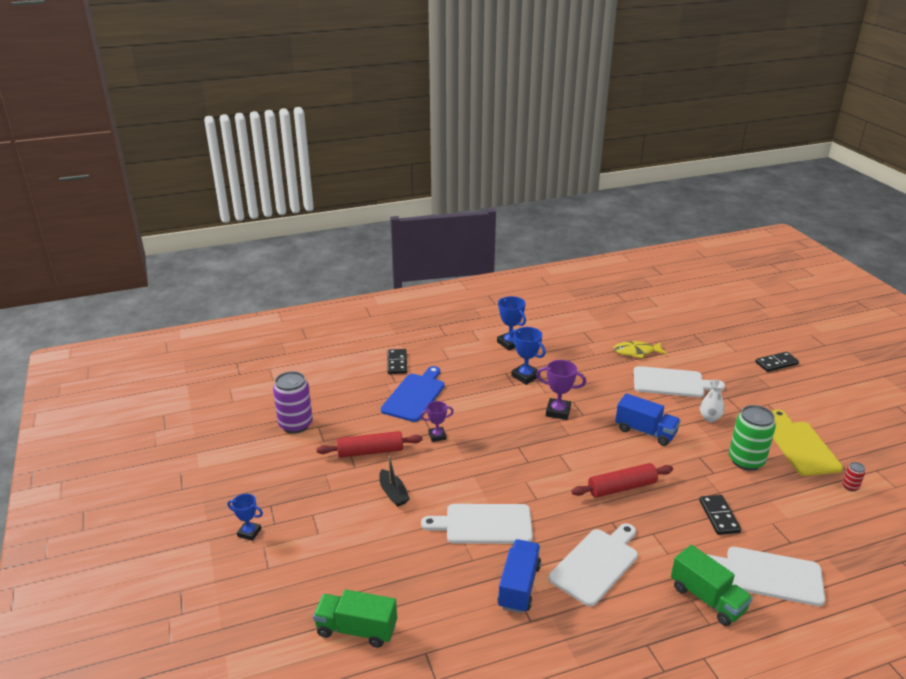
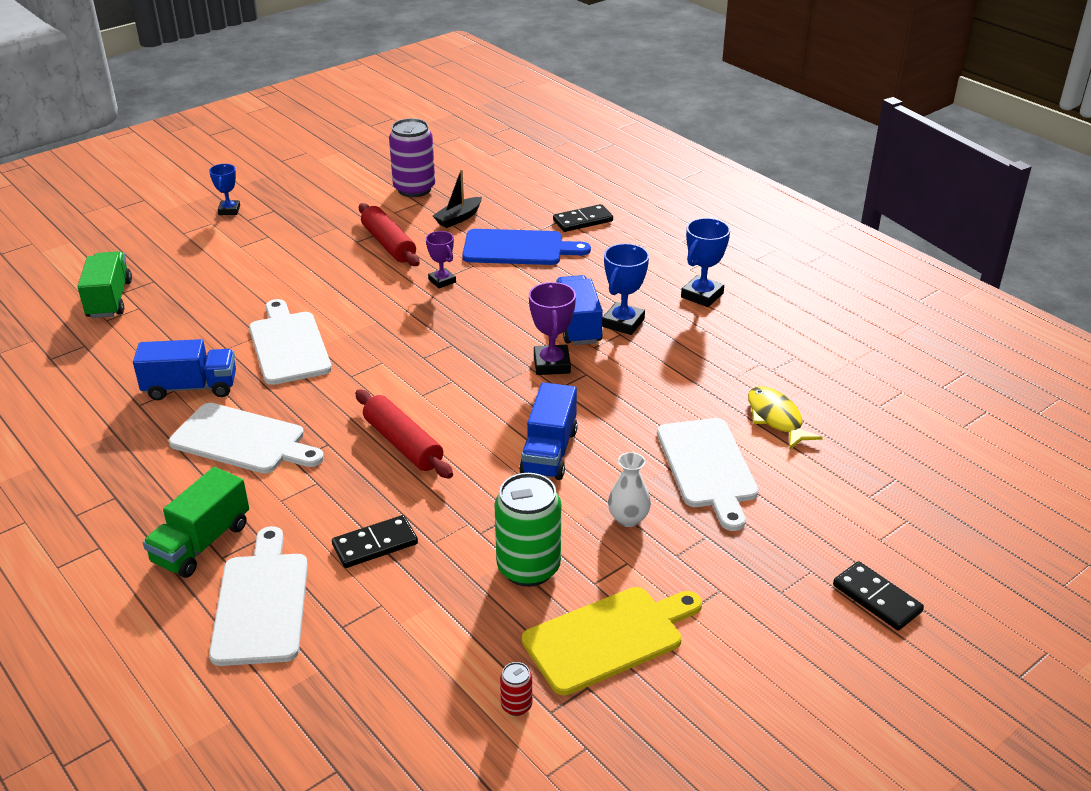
camera: 70 degrees right, 5 degrees up
black boat [379,455,410,507] -> black boat moved to [433,169,482,228]
none -> blue truck [556,275,603,345]

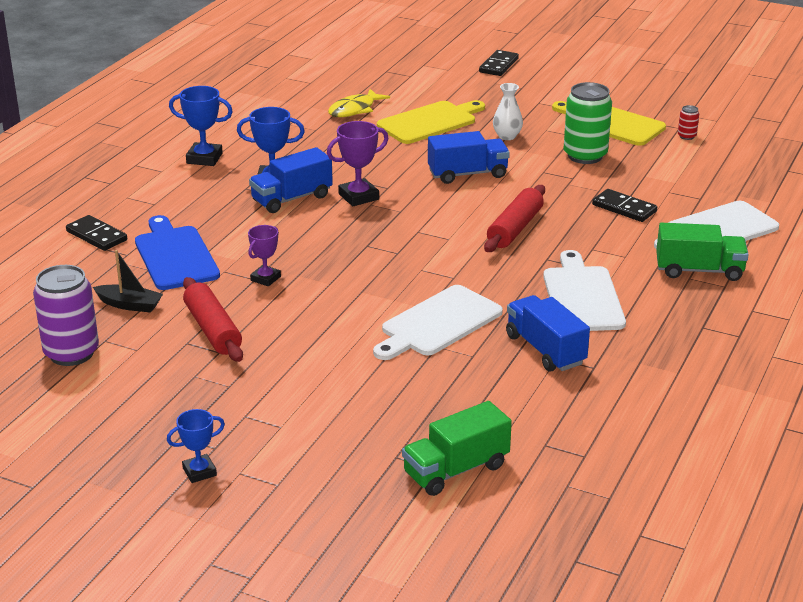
camera: 115 degrees left, 5 degrees down
red rolling pin [359,203,420,266] -> red rolling pin turned 60 degrees counterclockwise [183,277,243,362]
white cutting board [657,418,759,531] -> yellow cutting board [377,100,485,144]

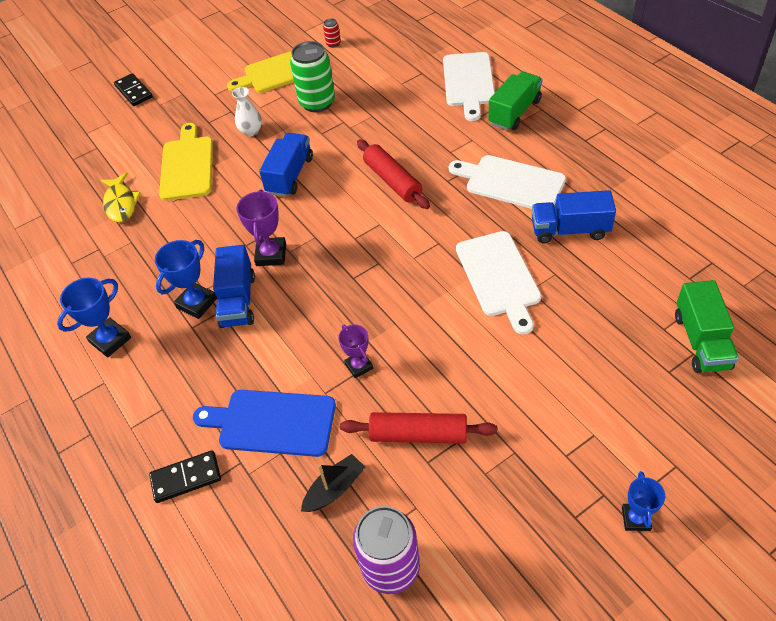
camera: 55 degrees left, 20 degrees up
black domino [592,189,657,222] -> none

